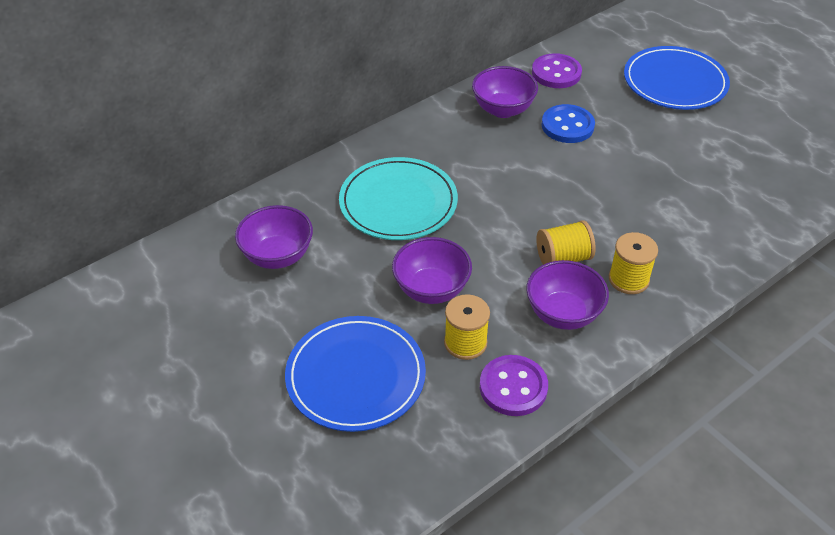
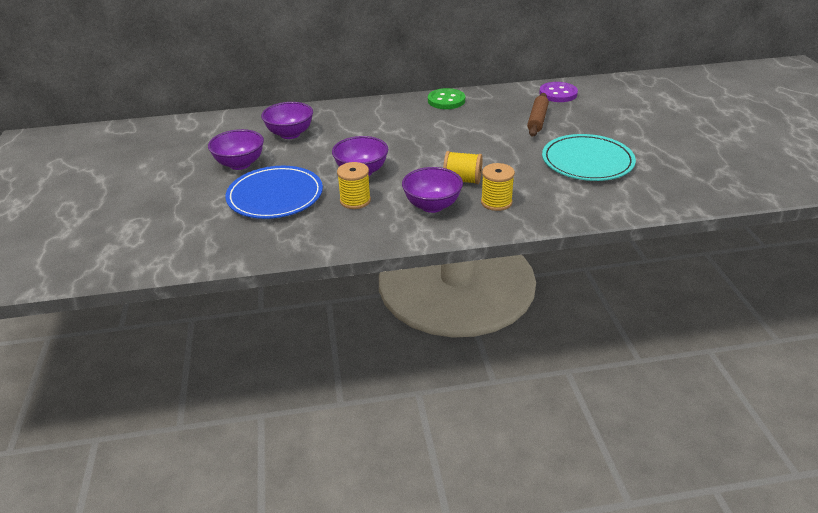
camera: 30 degrees right, 10 degrees down
turquoise plate [339,157,458,240] -> turquoise plate moved to [542,134,636,181]
purple bowl [472,66,538,118] -> purple bowl moved to [208,129,264,170]
purple button [480,355,548,416] -> none
blue button [541,104,595,143] -> brown rolling pin [527,93,549,137]
blue plate [624,46,730,110] -> none
none -> green button [428,88,465,109]

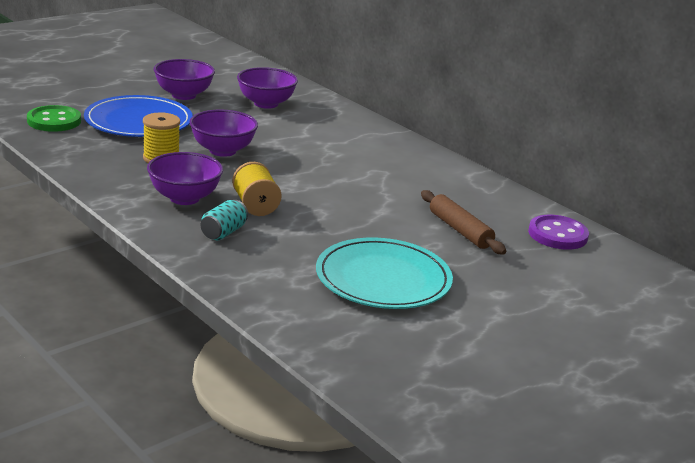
camera: 55 degrees right, 10 degrees down
green button [428,88,465,109] -> green button moved to [27,105,81,132]
yellow spool [481,163,515,211] -> turquoise can [201,200,248,240]
brown rolling pin [527,93,549,137] -> brown rolling pin turned 75 degrees clockwise [421,190,506,254]

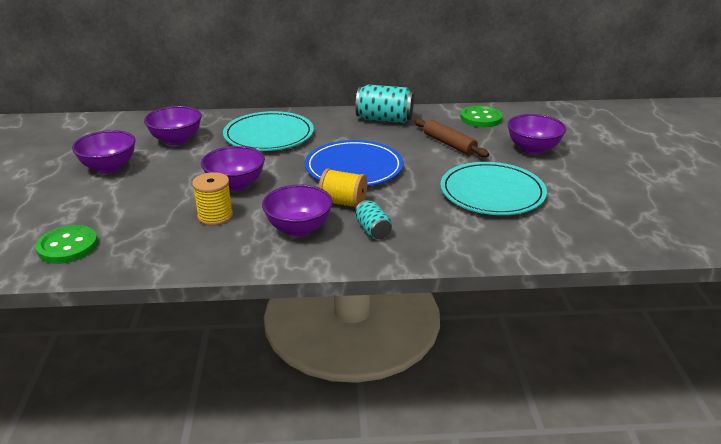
camera: 50 degrees left, 5 degrees up
blue plate [84,95,193,137] -> blue plate moved to [305,140,403,186]
brown rolling pin [421,190,506,254] -> brown rolling pin turned 45 degrees clockwise [414,118,489,157]
purple button [528,215,589,250] -> green button [460,105,503,127]
none -> turquoise plate [223,111,314,151]
none -> turquoise can [355,85,414,123]
none -> purple bowl [507,114,566,155]

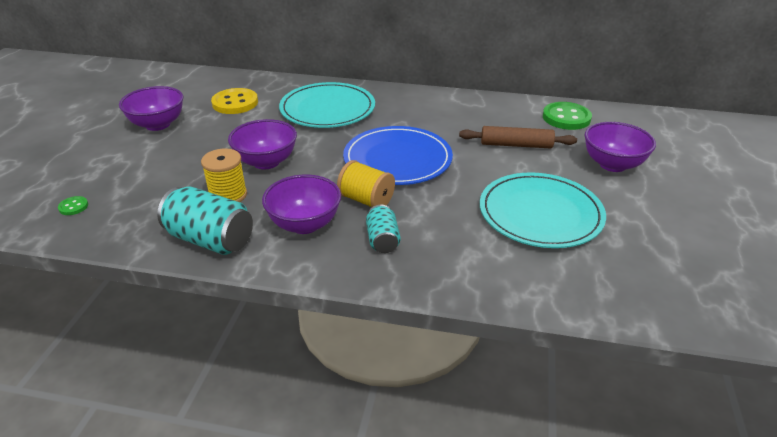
camera: 15 degrees right, 5 degrees up
green button [36,225,98,264] -> green button [58,196,88,215], size x0.47
purple bowl [144,106,202,145] -> yellow button [211,88,258,114]
turquoise can [355,85,414,123] -> turquoise can moved to [157,186,253,255]
brown rolling pin [414,118,489,157] -> brown rolling pin turned 60 degrees counterclockwise [459,126,577,149]

